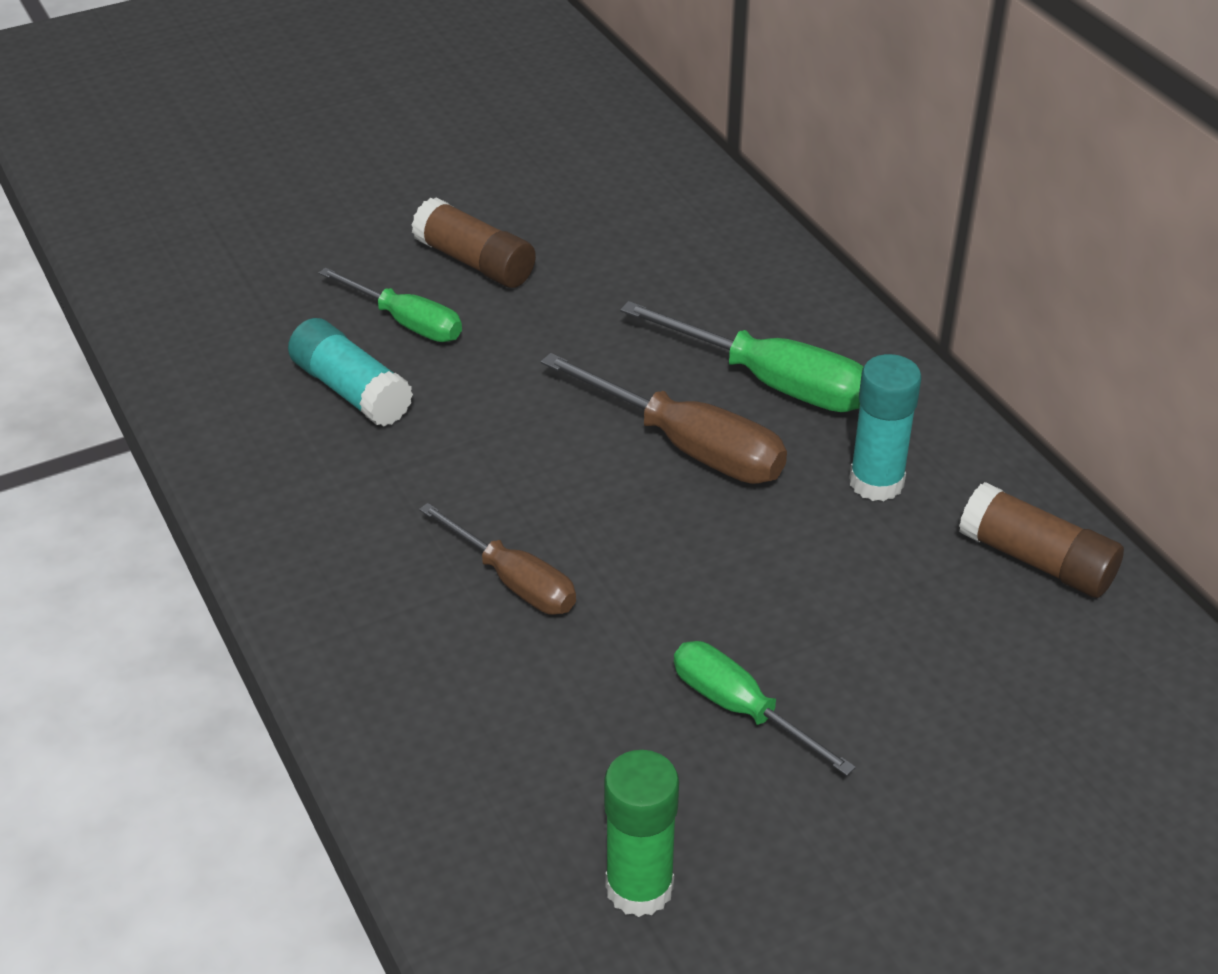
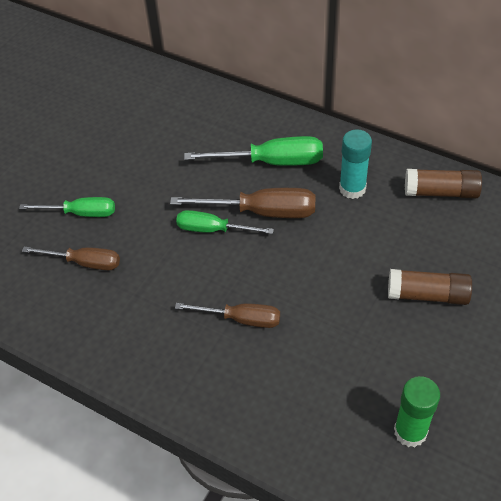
camera: 30 degrees left, 10 degrees up
turquoise glue stick [288,318,413,427] -> brown screwdriver [22,247,120,270]
brown glue stick [411,197,536,288] -> brown glue stick moved to [388,269,472,305]
green screwdriver [674,641,856,776] -> green screwdriver moved to [176,210,274,234]

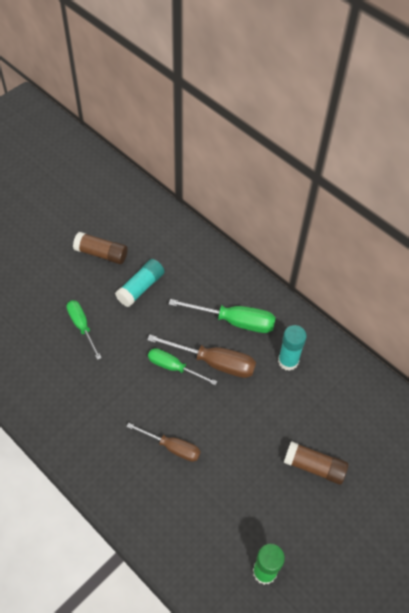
camera: 10 degrees right, 5 degrees up
green screwdriver [19,197,115,217] -> green screwdriver turned 135 degrees counterclockwise [66,300,102,360]
brown screwdriver [22,247,120,270] -> none
brown glue stick [405,169,482,199] -> brown glue stick moved to [73,232,128,264]
none -> turquoise glue stick [115,259,165,307]

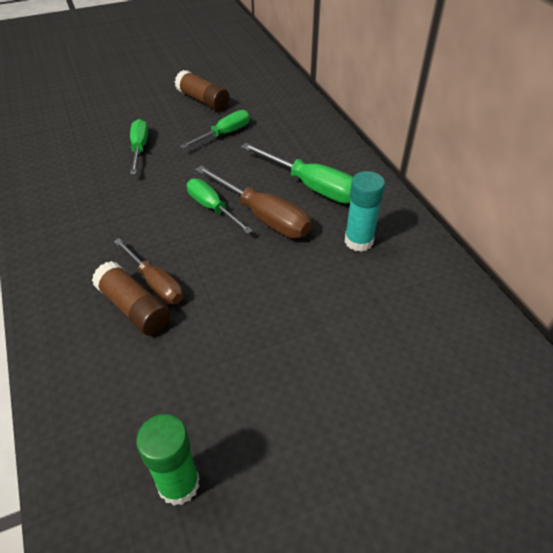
camera: 25 degrees right, 10 degrees down
turquoise glue stick [115,259,165,307] -> green screwdriver [180,110,250,149]
brown glue stick [284,441,349,485] -> brown glue stick moved to [92,261,170,336]

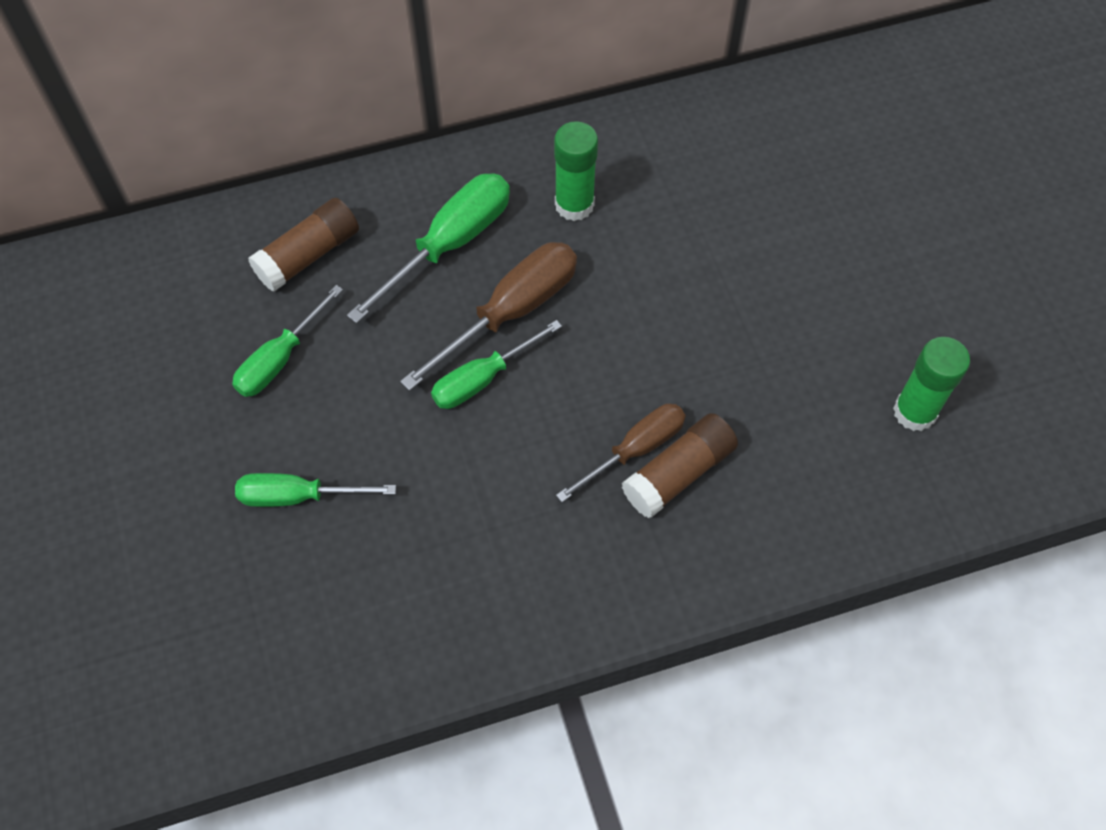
camera: 85 degrees left, 15 degrees up
brown glue stick [175,70,230,111] -> brown glue stick moved to [248,198,359,292]
green screwdriver [180,110,250,149] -> green screwdriver turned 105 degrees counterclockwise [232,285,343,397]
turquoise glue stick [345,171,385,252] -> green glue stick [554,121,598,221]

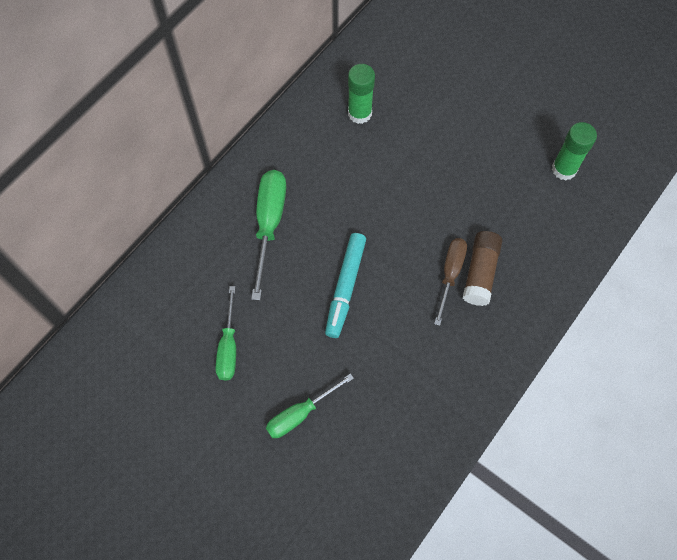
camera: 35 degrees left, 5 degrees up
brown glue stick [248,198,359,292] -> none
brown screwdriver [400,242,577,391] -> none
green screwdriver [431,320,562,409] -> turquoise marker [325,233,366,338]
green glue stick [554,121,598,221] -> green glue stick moved to [348,64,375,124]

